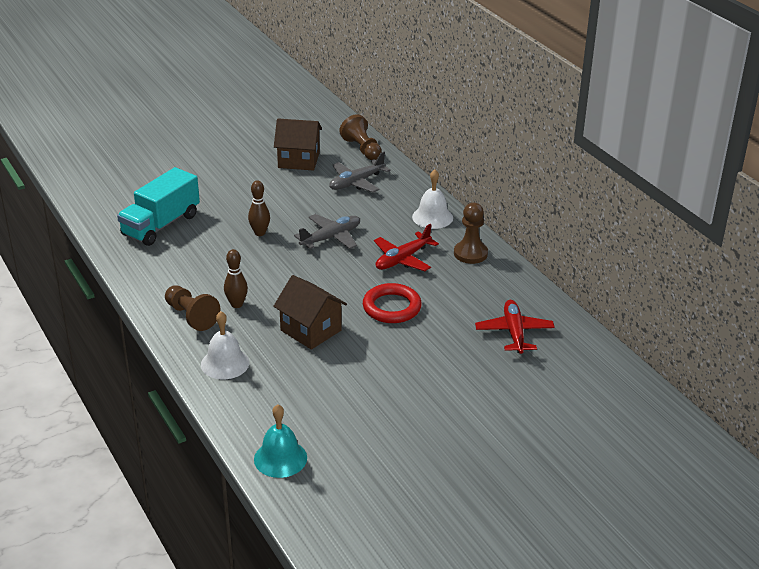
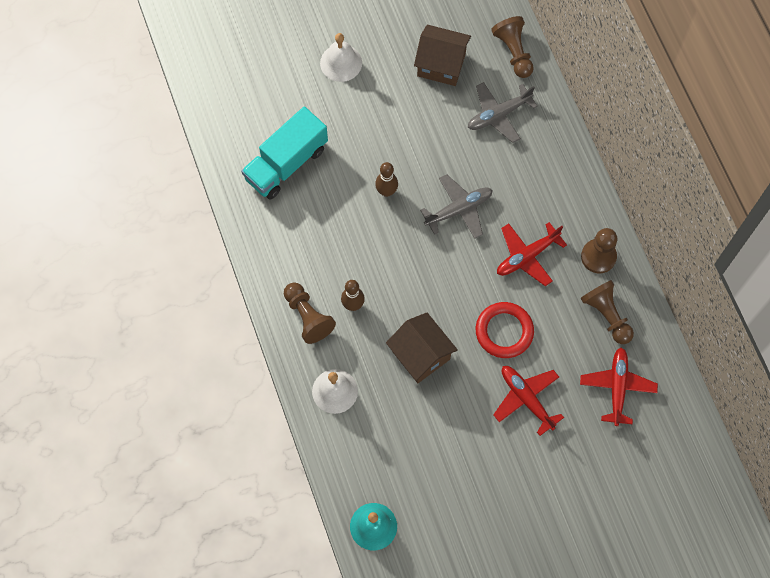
camera: 10 degrees right, 35 degrees up
white bell [412,169,453,229] -> white bell moved to [320,33,362,82]
none -> red plane [493,366,564,436]
none -> brown pawn [580,280,634,344]

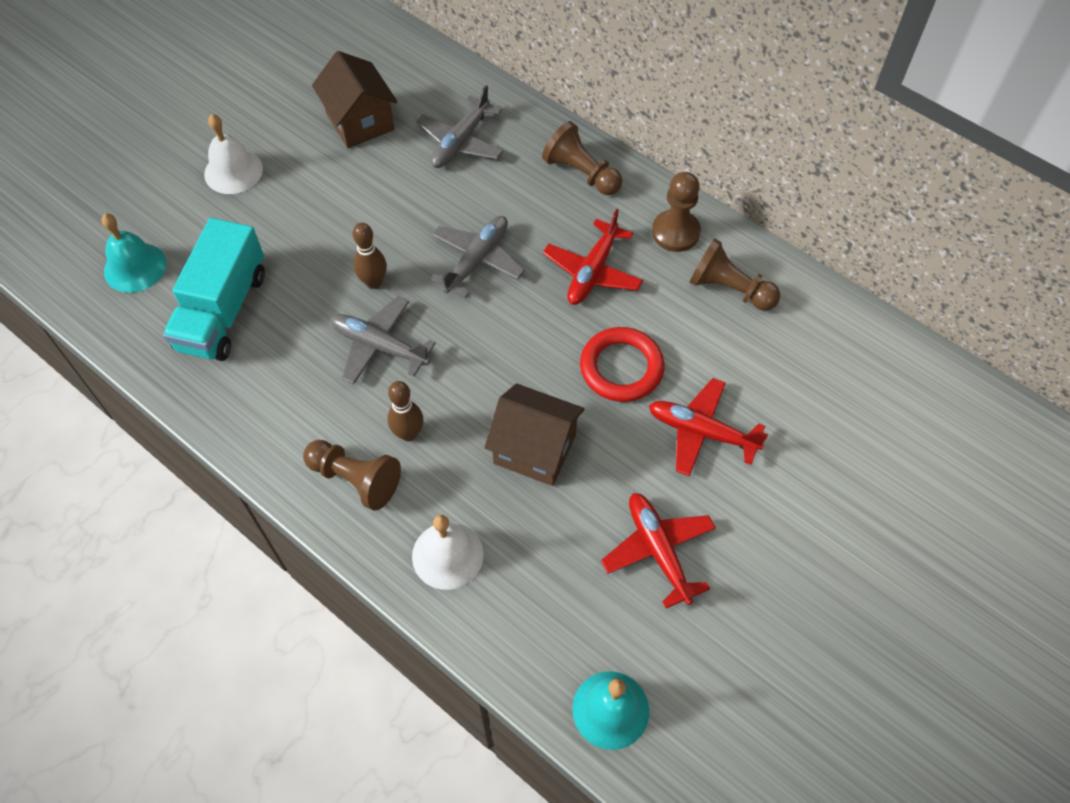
camera: 30 degrees left, 10 degrees down
brown house [414,25,471,86] -> brown house turned 75 degrees clockwise [312,51,398,148]
brown pawn [491,16,534,78] -> brown pawn moved to [542,121,622,195]
red plane [580,347,658,426] -> red plane moved to [601,493,716,608]
none -> turquoise bell [101,214,166,293]
none -> grey plane [330,296,436,384]

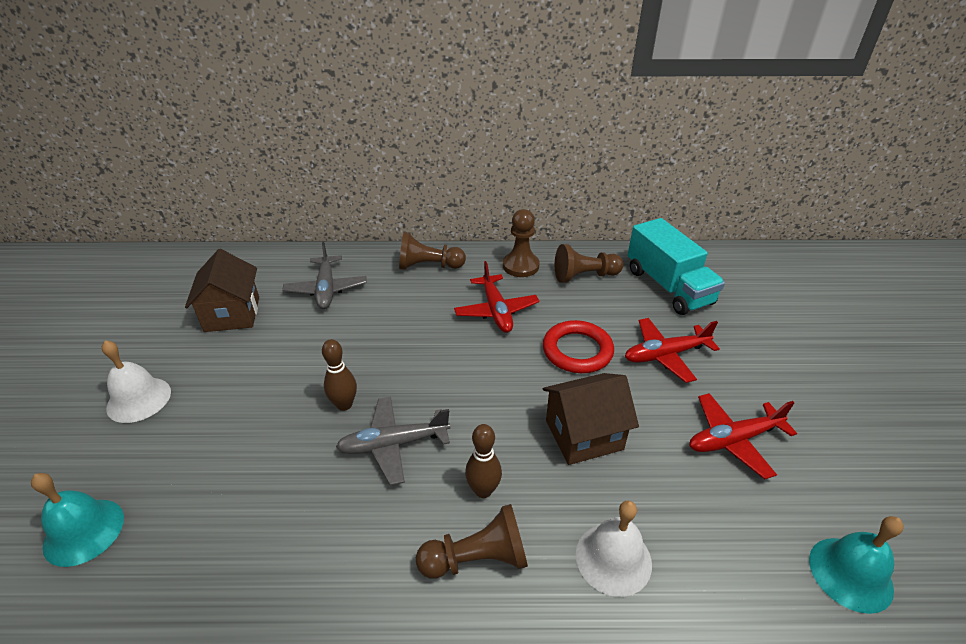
camera: 40 degrees left, 20 degrees down
turquoise truck [163,218,265,361] -> turquoise truck moved to [628,218,725,315]
brown house [312,51,398,148] -> brown house turned 60 degrees clockwise [185,249,259,332]
grey plane [430,216,525,298] -> none
red plane [601,493,716,608] -> red plane turned 45 degrees counterclockwise [690,393,797,480]

